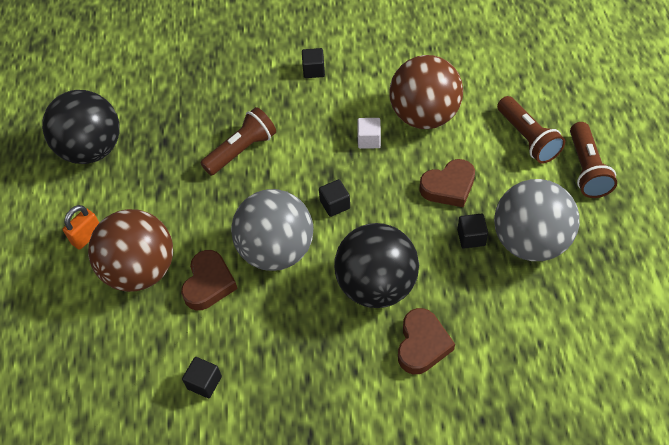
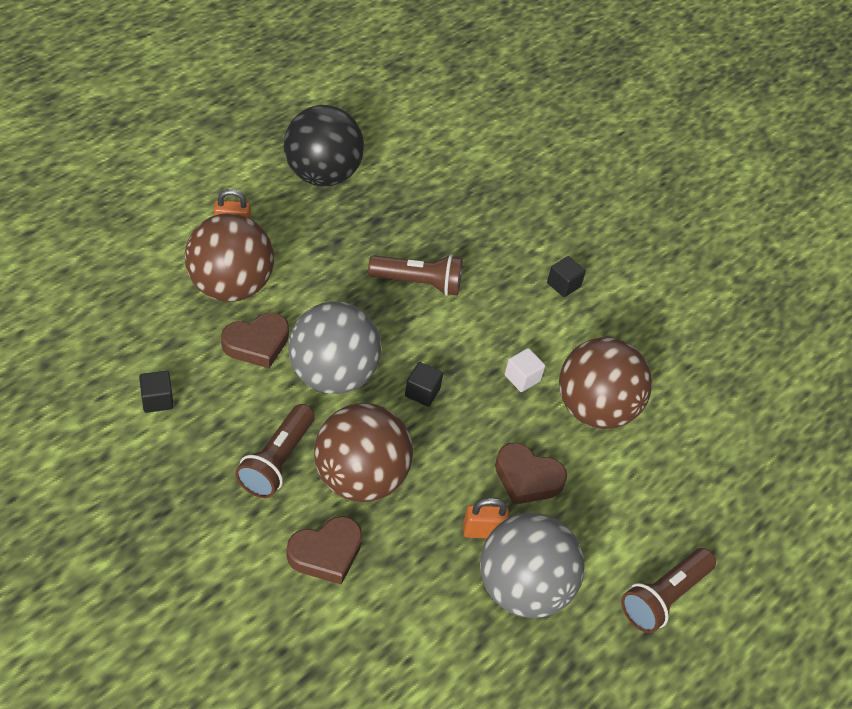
camera: 40 degrees right, 5 degrees down
black ball [334,223,419,308] -> brown ball [314,403,413,502]
black cube [457,214,488,249] -> orange padlock [463,498,509,538]
brown flashlight [497,96,565,163] -> brown flashlight moved to [235,404,315,498]

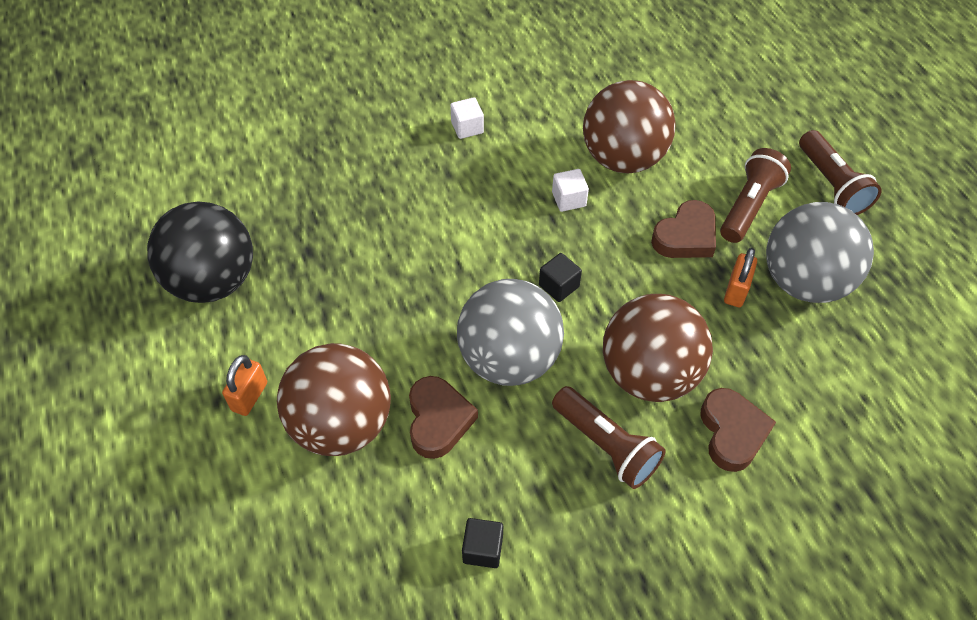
camera: 60 degrees left, 5 degrees up
brown flashlight [368,254,462,296] -> brown flashlight moved to [720,148,791,243]
black cube [547,256,586,297] -> white cube [450,97,484,139]

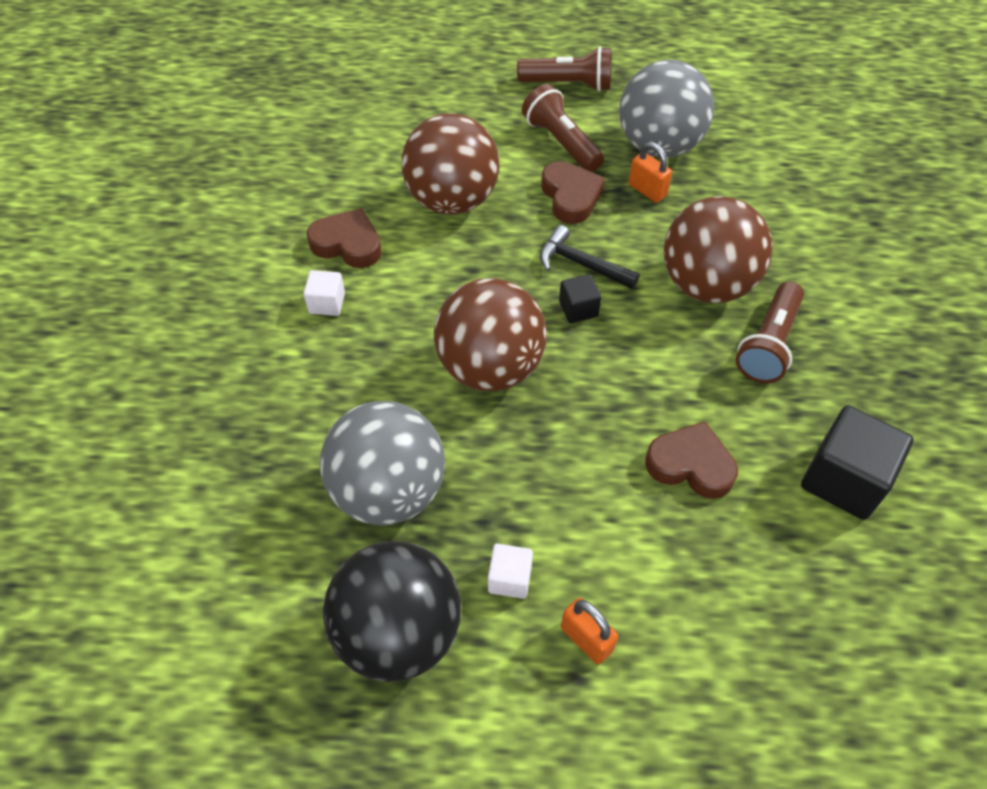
camera: 65 degrees left, 0 degrees up
brown ball [277,343,391,456] -> brown ball moved to [434,278,547,391]
grey ball [457,279,564,386] -> grey ball moved to [320,401,445,526]
black cube [462,518,503,568] -> black cube [801,405,914,520], size x1.92
white cube [552,169,589,212] -> white cube moved to [488,544,533,599]
brown flashlight [552,386,666,489] -> brown flashlight turned 135 degrees clockwise [736,281,804,383]
brown heart [701,388,776,472] -> brown heart moved to [307,208,382,268]
none -> black hammer [540,225,640,289]

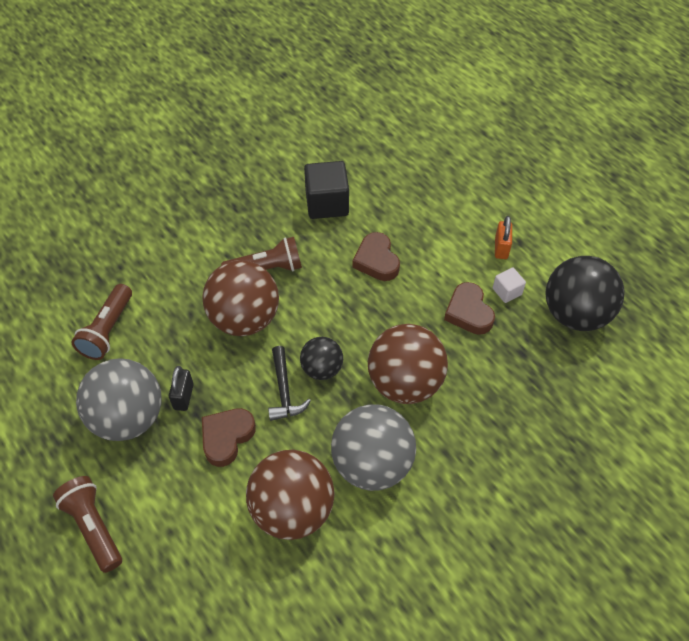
camera: 130 degrees left, 0 degrees up
white cube [303,270,345,316] -> none
brown heart [307,208,382,268] -> brown heart moved to [444,282,495,335]
grey ball [320,401,445,526] -> grey ball moved to [331,404,416,491]
brown flashlight [522,84,604,172] -> brown flashlight moved to [71,284,132,360]
black cube [559,274,601,323] -> black ball [300,337,343,380]
orange padlock [629,142,672,203] -> black padlock [169,366,194,411]

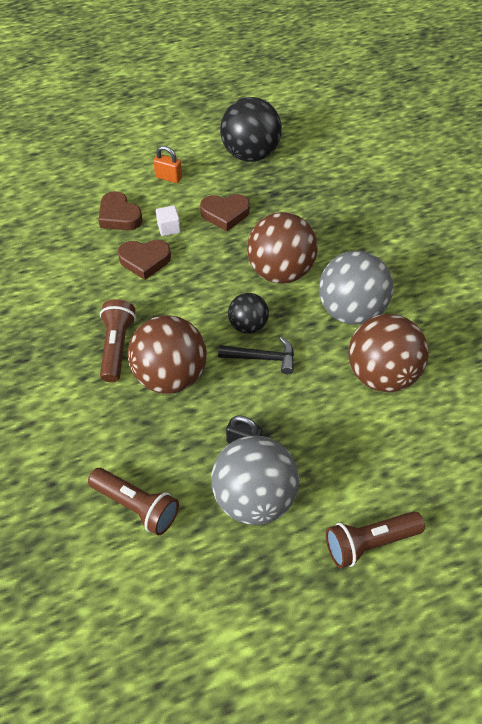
camera: 75 degrees left, 0 degrees up
brown heart [202,408,256,467] -> brown heart moved to [98,191,143,230]
black cube [304,161,349,219] -> none
white cube [493,267,526,303] -> white cube moved to [156,205,181,236]

